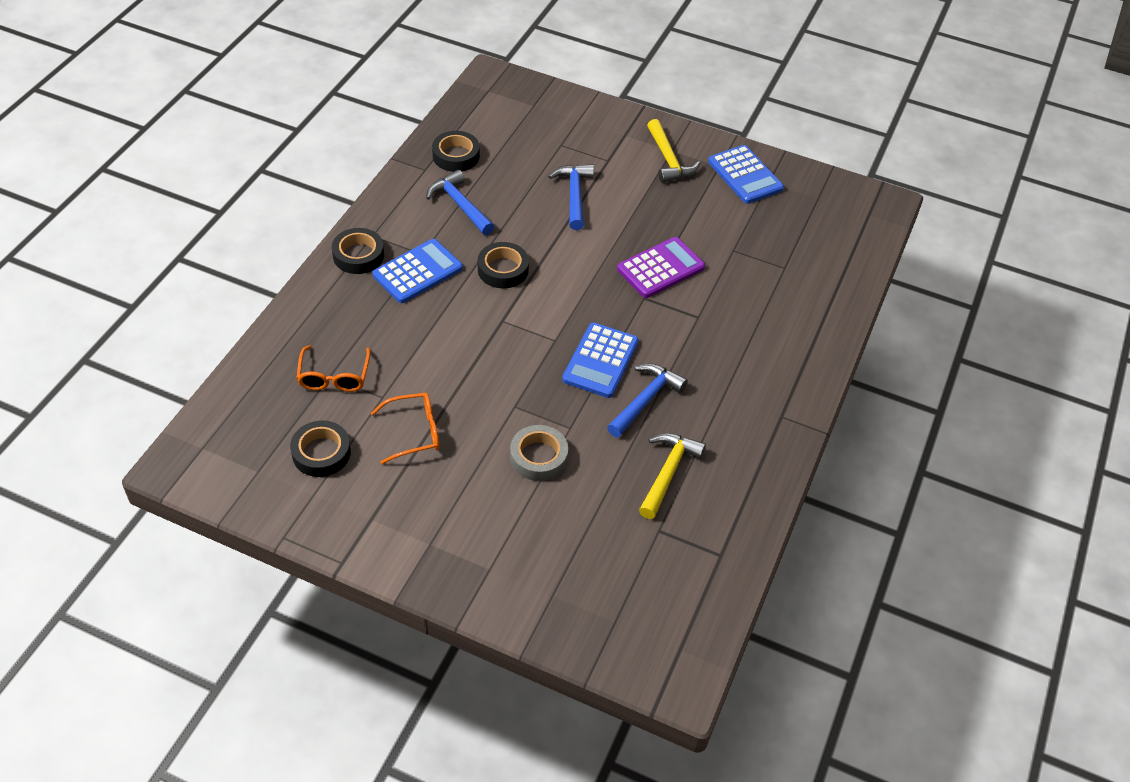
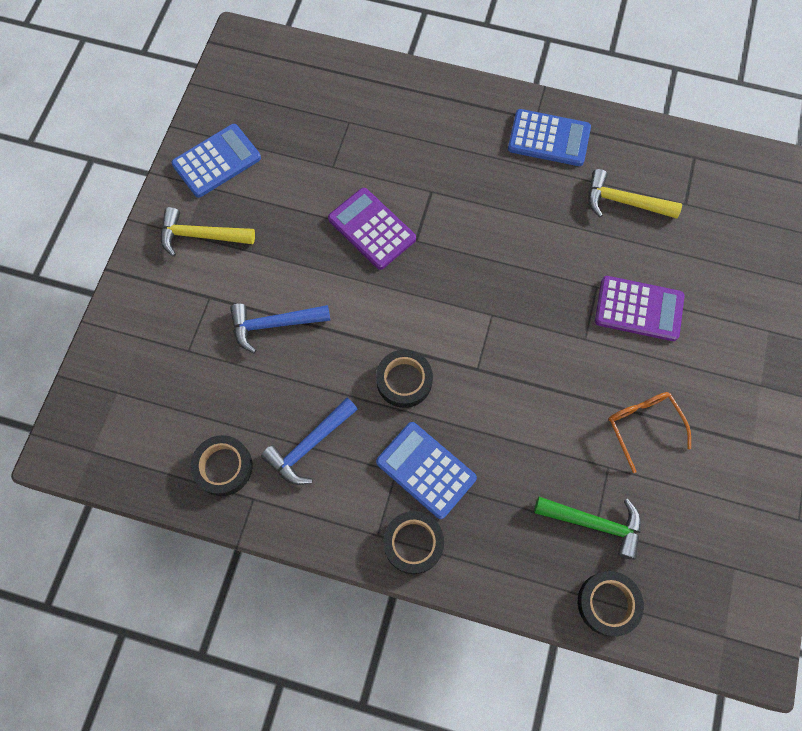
camera: 95 degrees left, 20 degrees up
black tape [290,420,351,477] -> black tape moved to [578,571,644,636]
orange glasses [296,345,371,392] -> green hammer [534,497,641,560]
grey tape [510,425,568,481] -> purple calculator [595,276,684,341]
blue calculator [562,323,639,398] -> blue calculator moved to [508,109,591,166]
blue hammer [607,363,688,438] -> none
yellow hammer [647,119,700,183] -> yellow hammer turned 150 degrees counterclockwise [161,207,255,257]

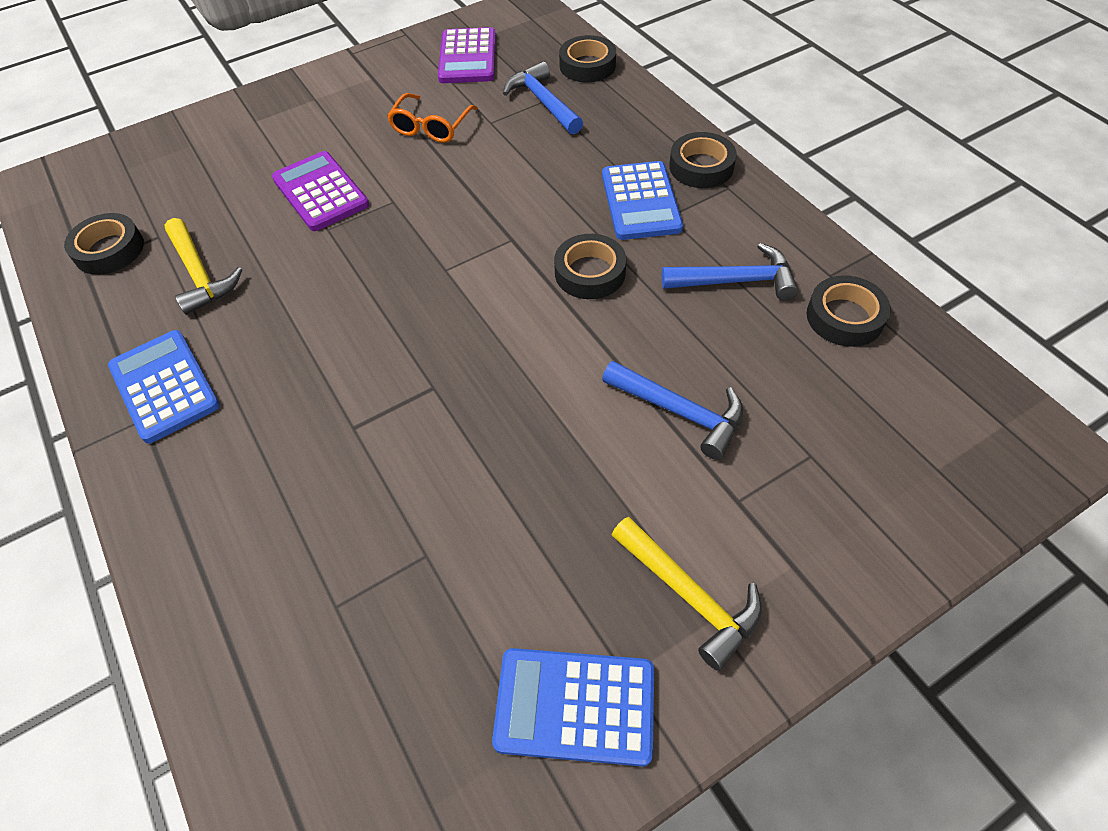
camera: 135 degrees left, 15 degrees down
purple calculator [328,188,416,270] -> purple calculator moved to [438,27,496,83]
green hammer [534,497,641,560] -> blue hammer [503,61,583,134]
none -> black tape [64,213,144,275]

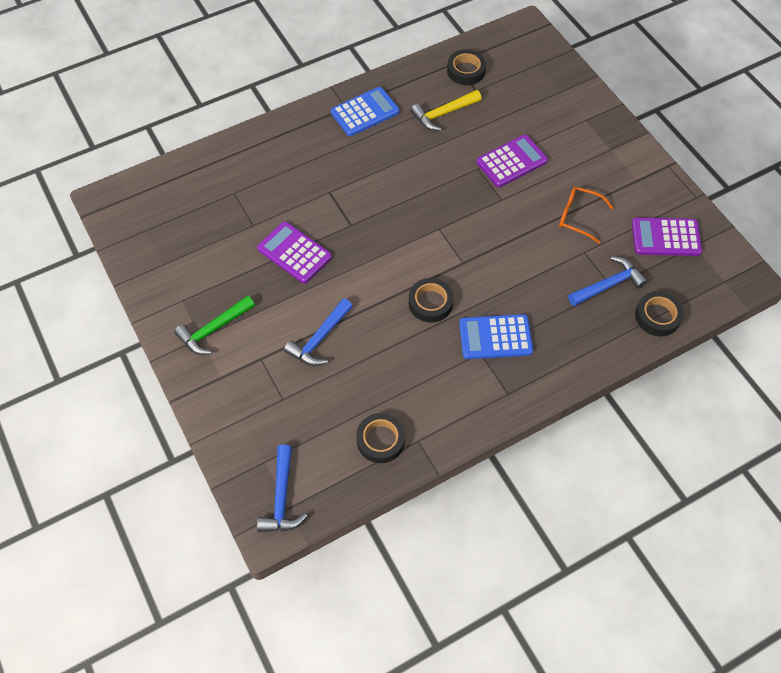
camera: 90 degrees right, 5 degrees up
blue calculator [492,648,654,767] -> none
yellow hammer [612,517,762,671] -> green hammer [174,295,255,355]
blue hammer [662,243,799,300] -> blue hammer moved to [257,445,307,532]
black tape [669,132,737,188] -> none
none -> purple calculator [257,222,332,284]

